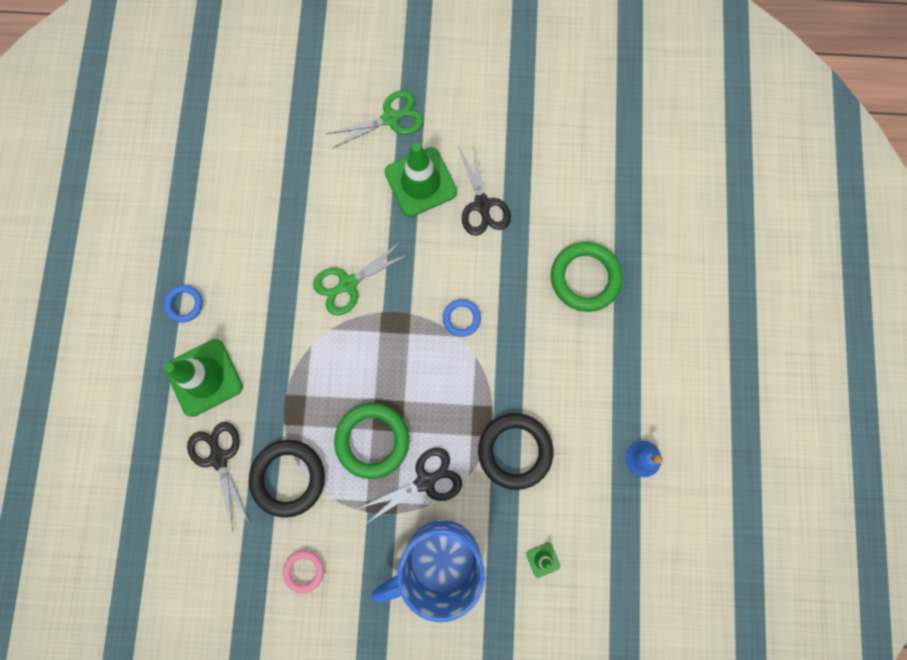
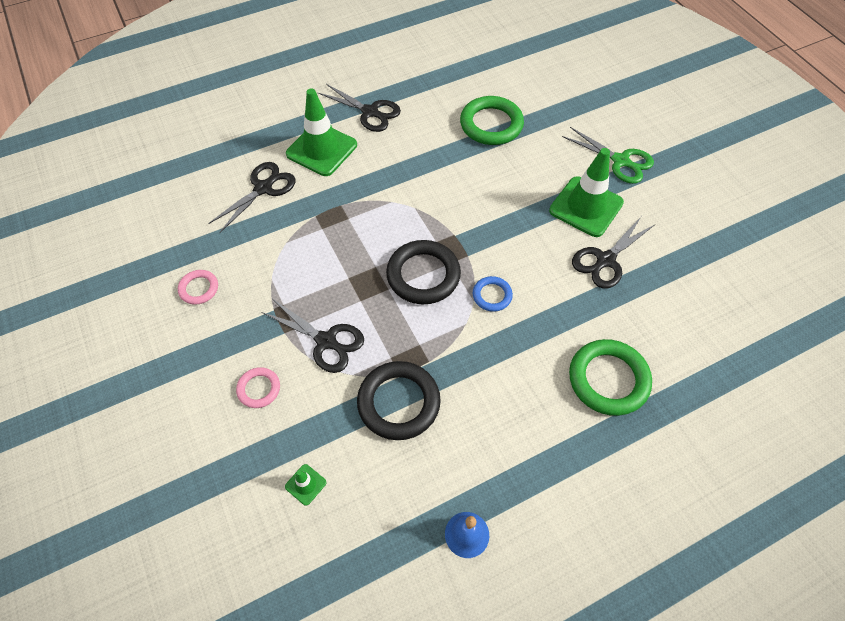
camera: 60 degrees right, 20 degrees down
blue ring [164,285,203,323] -> black scissors [318,84,401,132]
black ring [249,440,325,518] -> black ring moved to [386,240,461,304]
green scissors [313,241,410,316] -> none
green ring [334,403,409,479] -> green ring moved to [460,96,524,145]
blue mug [371,520,485,622] -> pink ring [236,367,280,408]

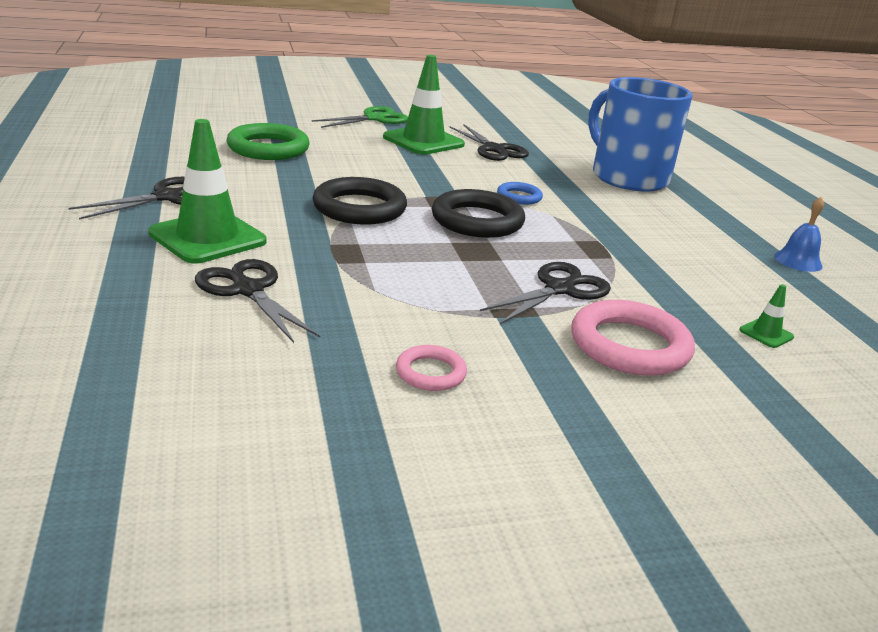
camera: 80 degrees left, 30 degrees down
pink ring [236,367,280,408] -> pink ring [571,300,695,376], size x1.89
black ring [357,361,441,440] -> black ring moved to [313,177,407,224]
green ring [569,339,652,416] -> blue mug [588,77,693,191]

